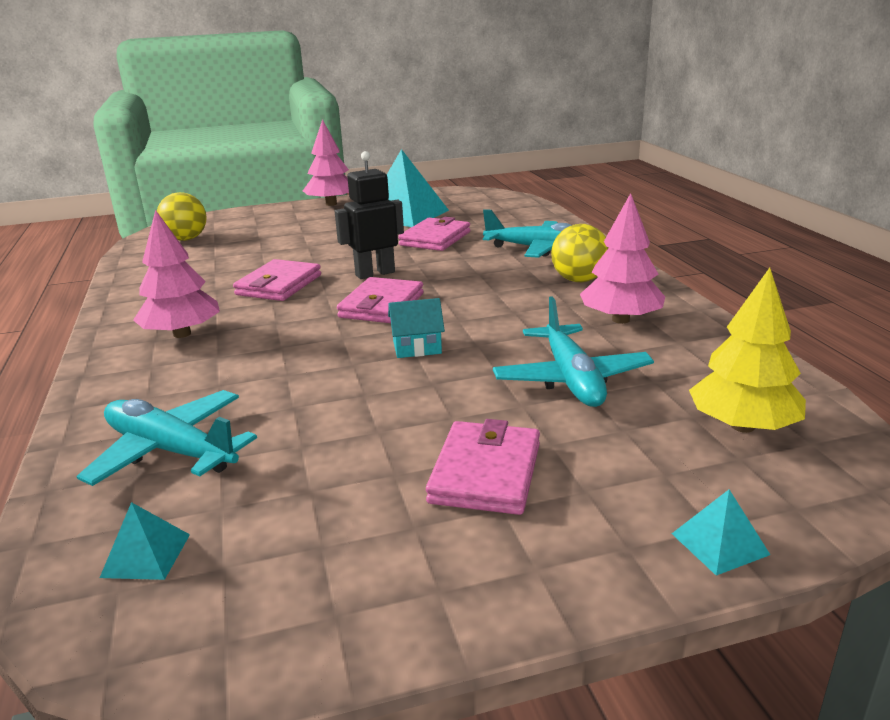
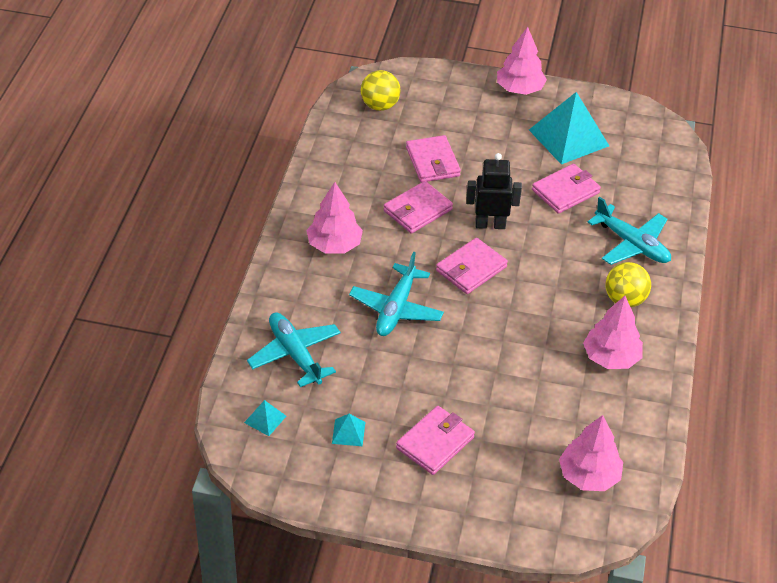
camera: 25 degrees right, 20 degrees up
turquoise house [388,298,445,358] -> none
turquoise plane [493,296,654,407] -> turquoise plane moved to [349,252,444,336]
turquoise pyramid [672,490,770,576] -> turquoise pyramid moved to [332,414,365,446]
yellow tree [689,268,806,433] -> pink tree [559,415,623,491]
none -> pink wallet [406,135,461,182]

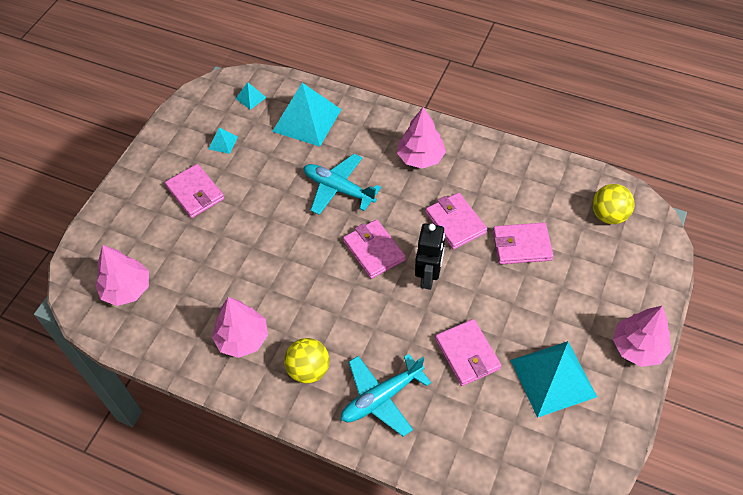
camera: 105 degrees right, 10 degrees up
turquoise plane [247,312,341,387] -> turquoise pyramid [272,83,342,147]

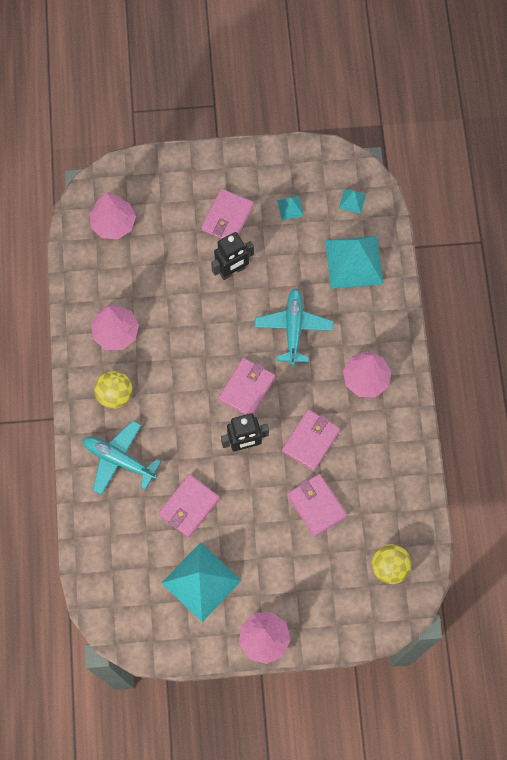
camera: 60 degrees right, 15 degrees up
none -> black robot [211,232,254,280]

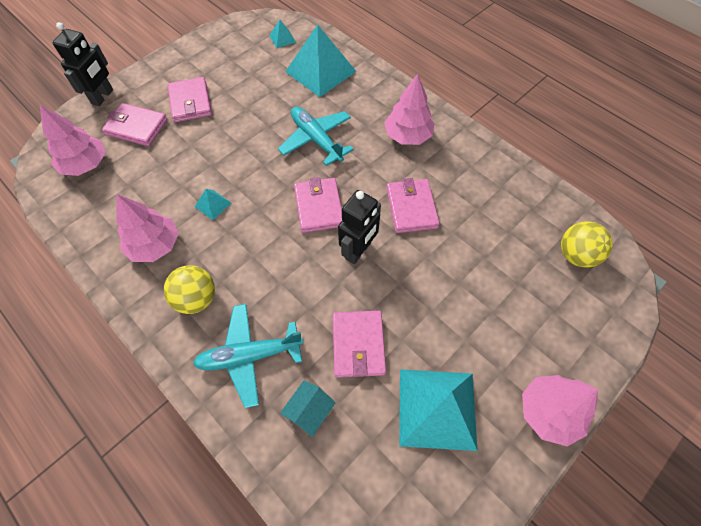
camera: 40 degrees left, 10 degrees down
black robot [211,232,254,280] -> black robot moved to [53,22,113,106]
turquoise pyramid [277,196,304,220] -> turquoise pyramid moved to [195,189,231,220]
pink wallet [287,474,347,537] -> pink wallet moved to [102,103,168,146]
none -> turquoise house [280,381,336,437]

